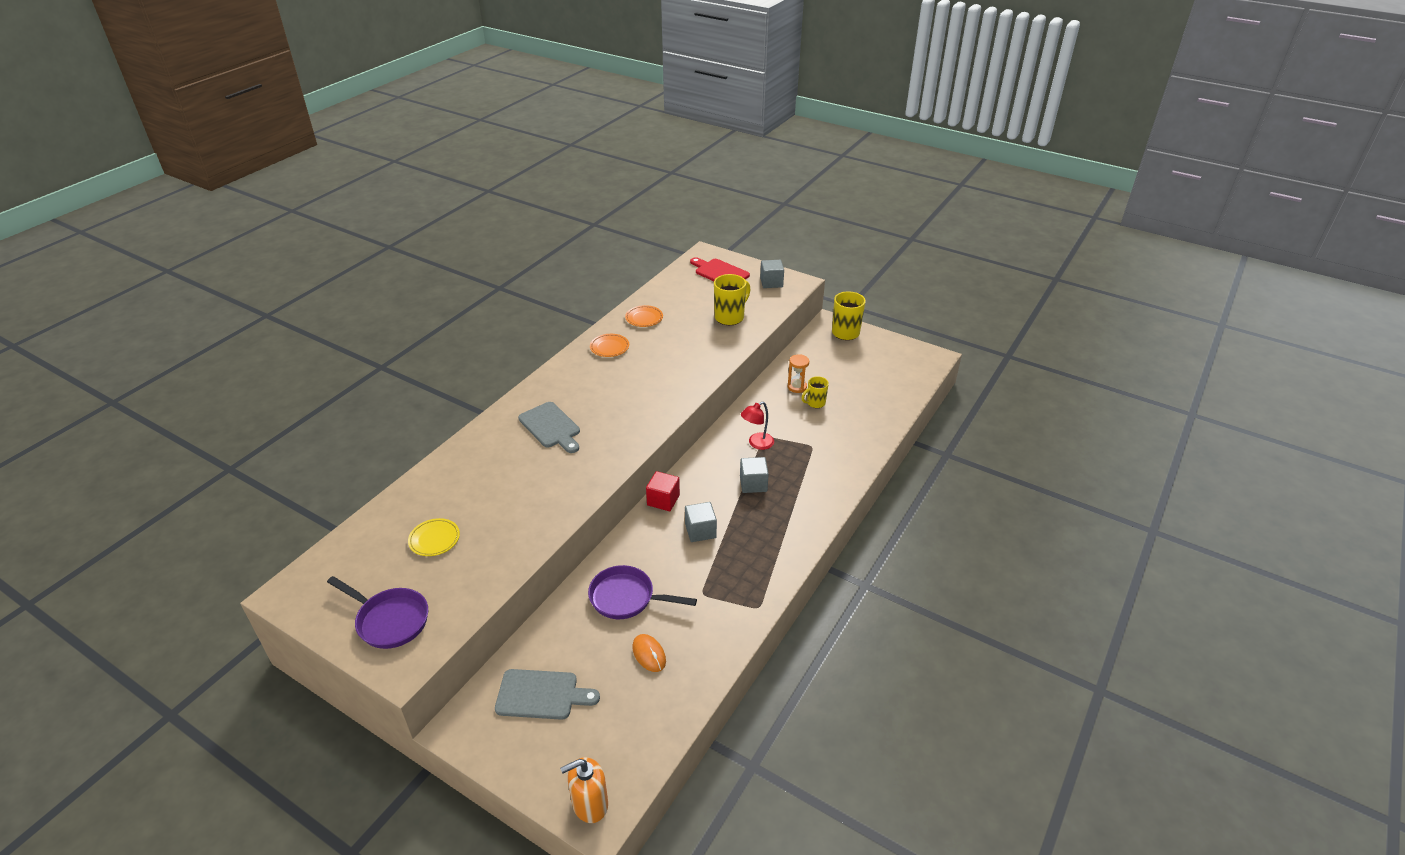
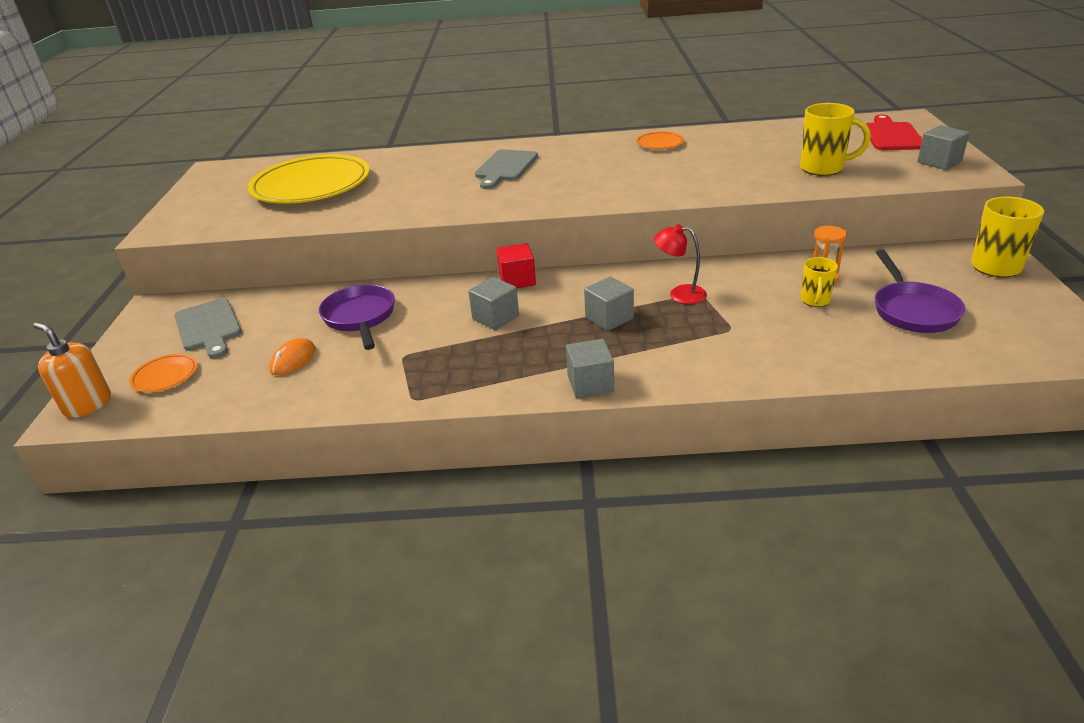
camera: 60 degrees right, 5 degrees down
purple pan [327,576,428,649] -> purple pan moved to [875,249,965,333]
yellow plate [408,518,460,556] -> yellow plate [248,154,370,204], size x2.39
orange plate [625,305,663,327] -> orange plate moved to [129,354,197,393]
yellow mug [802,376,829,408] -> yellow mug turned 105 degrees counterclockwise [801,257,838,307]
none -> grey cube [566,339,614,398]

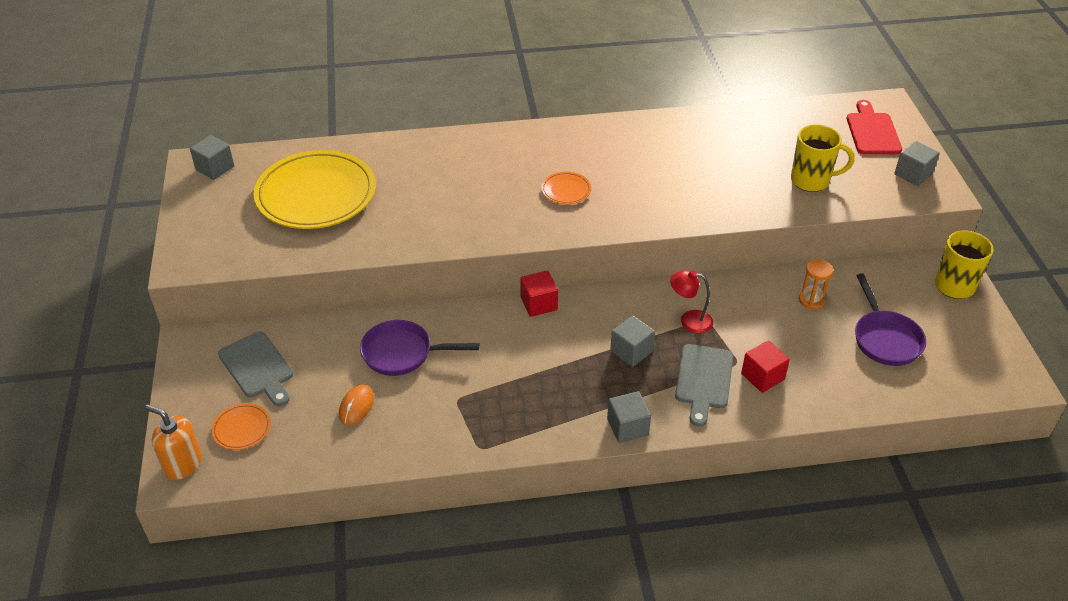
camera: 10 degrees left, 10 degrees up
purple pan [319,284,395,350] -> purple pan turned 60 degrees counterclockwise [360,320,480,376]
grey cube [468,277,519,330] -> grey cube moved to [190,135,234,180]
grey cutting board [475,150,538,189] -> grey cutting board moved to [675,344,733,427]
orange plate [636,131,685,149] -> orange plate moved to [541,172,591,204]
yellow mug [801,257,838,307] -> none
none -> red cube [741,340,790,393]

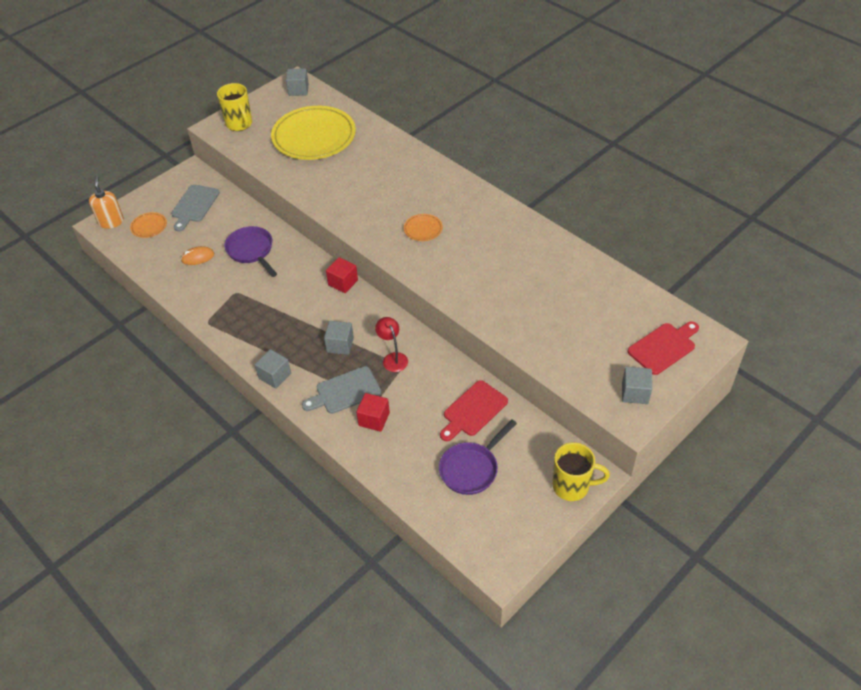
camera: 55 degrees right, 5 degrees up
yellow mug [791,125,855,192] -> yellow mug moved to [217,83,252,131]
orange hourglass [799,259,833,309] -> red cutting board [440,380,508,441]

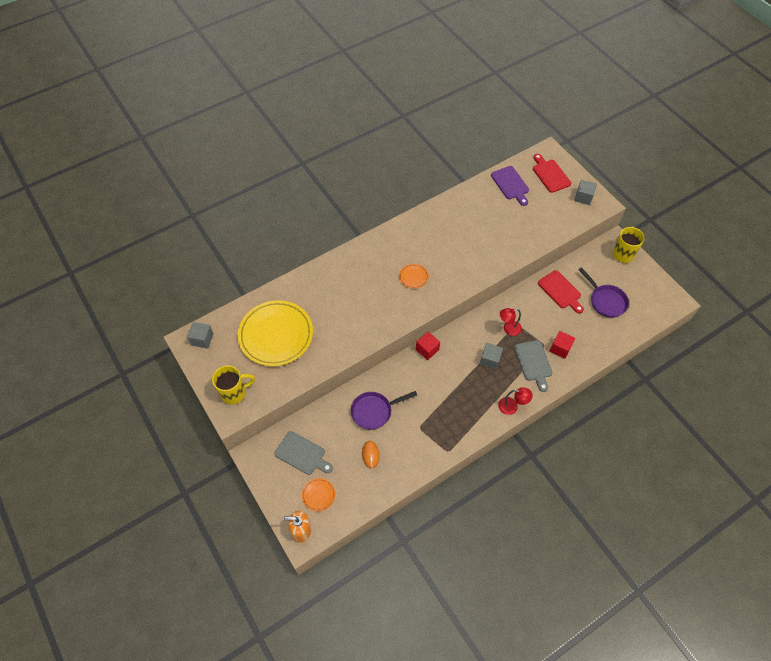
camera: 80 degrees left, 10 degrees up
grey cube [255,349,291,389] -> red lamp [498,387,533,415]
none -> purple cutting board [491,166,529,206]

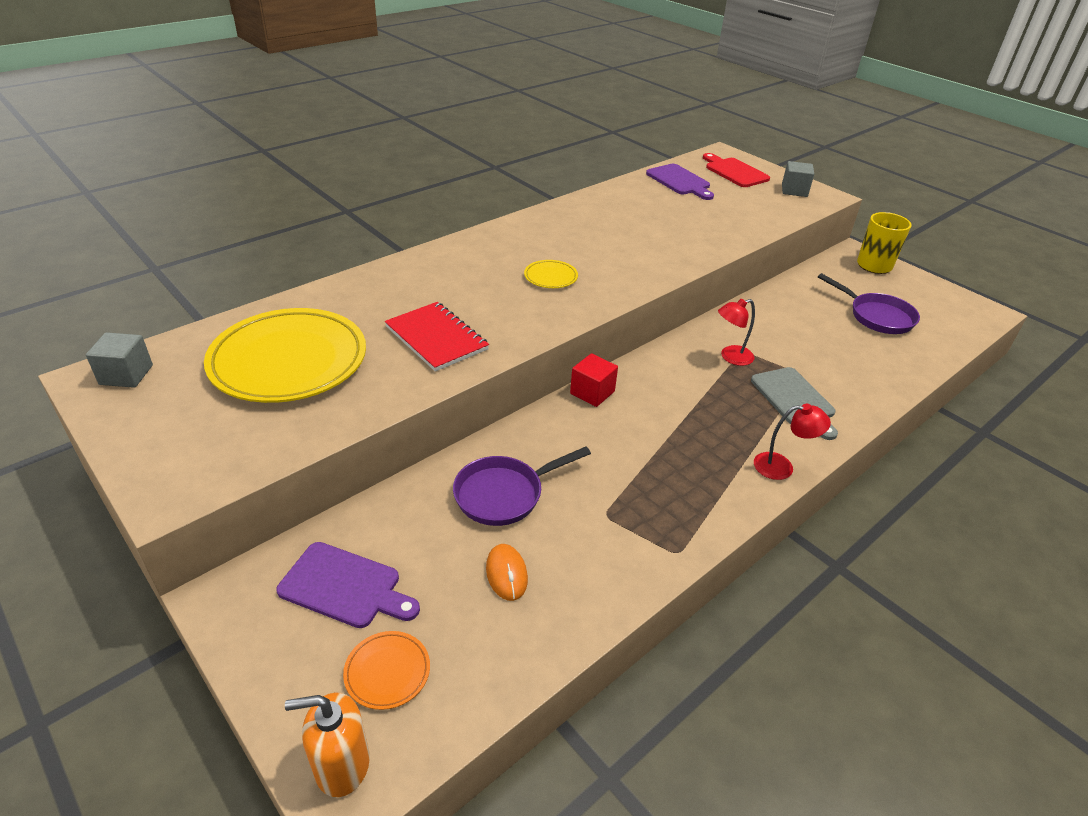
camera: 10 degrees left, 20 degrees down
yellow mug [212,365,255,404] -> none
grey cutting board [274,431,333,475] -> purple cutting board [276,542,420,628]
orange plate [399,264,429,289] -> yellow plate [524,260,578,288]
grey cube [480,343,503,370] -> none
red cutting board [538,270,584,314] -> none
red cube [550,331,575,359] -> none
none -> red notebook [385,302,489,372]

